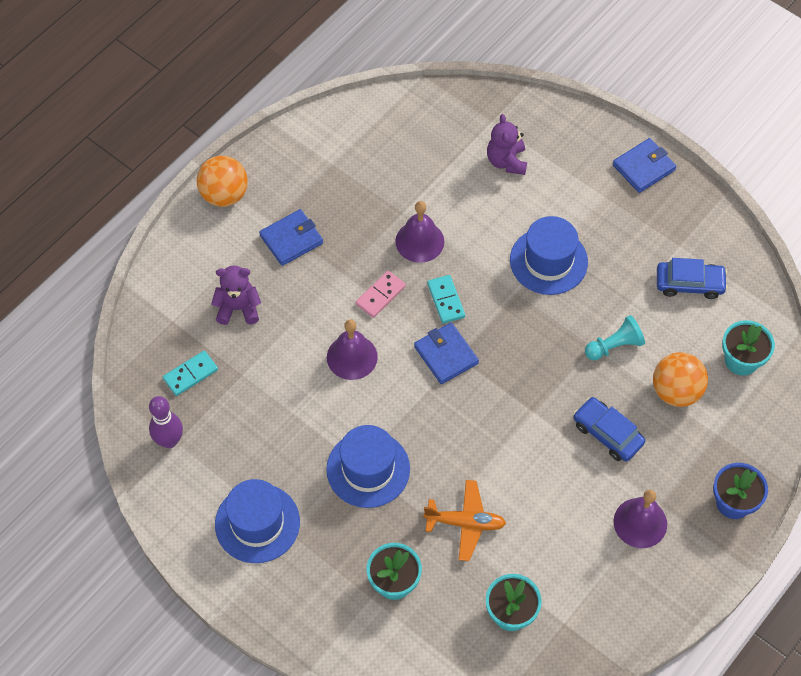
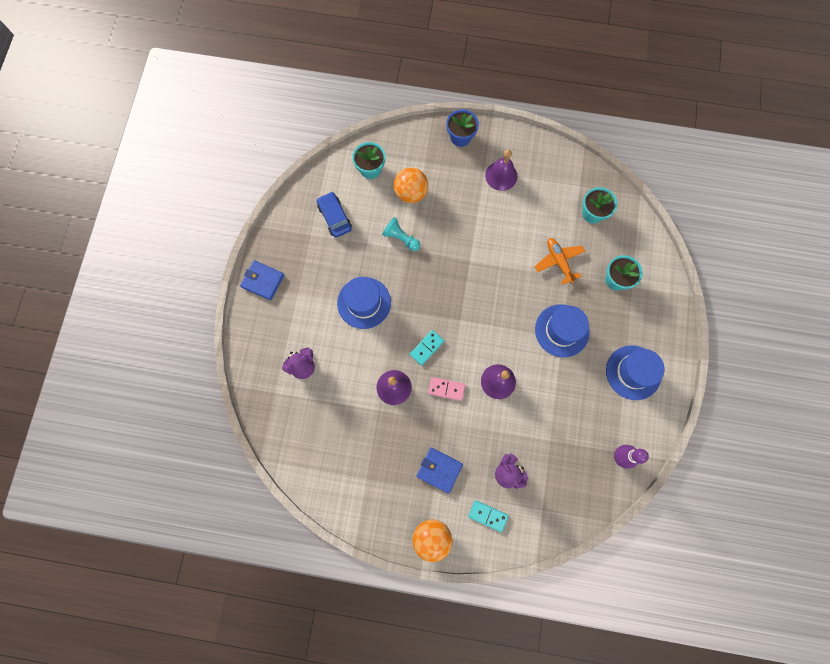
camera: 120 degrees left, 15 degrees up
turquoise domino [163,351,218,396] -> turquoise domino moved to [468,500,509,532]
blue wallet [414,322,479,384] -> none
blue car [574,397,645,461] -> none

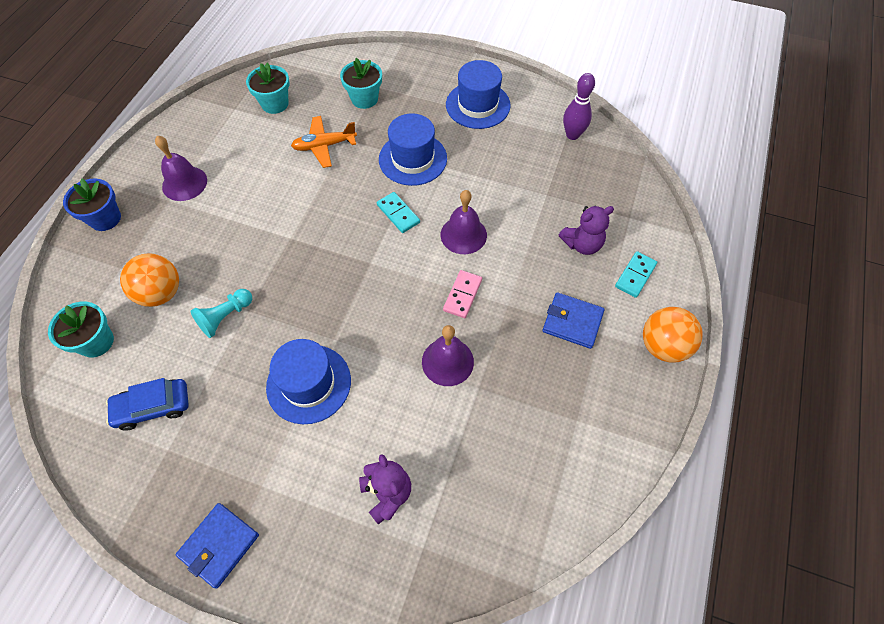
camera: 80 degrees left, 15 degrees down
turquoise domino [410,330,444,366] -> turquoise domino moved to [377,192,420,233]
blue wallet [416,447,463,494] -> blue wallet turned 75 degrees clockwise [542,292,605,349]

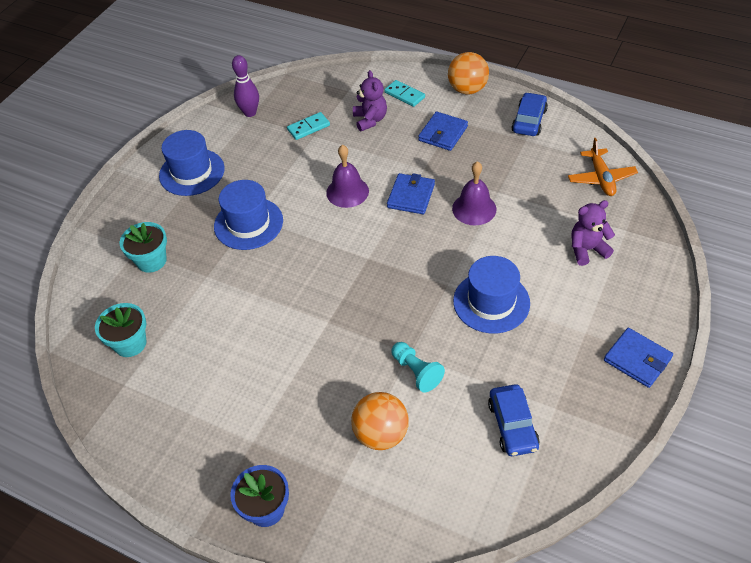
camera: 80 degrees left, 10 degrees down
turquoise flower pot [48,302,114,358] -> none
purple bell [155,136,207,201] -> none
orange plane [291,116,357,168] -> orange plane moved to [568,138,638,196]
turquoise domino [377,192,420,233] -> turquoise domino moved to [287,112,330,140]
pink domino [443,270,482,318] -> blue wallet [387,173,435,214]
none -> blue car [512,92,548,136]

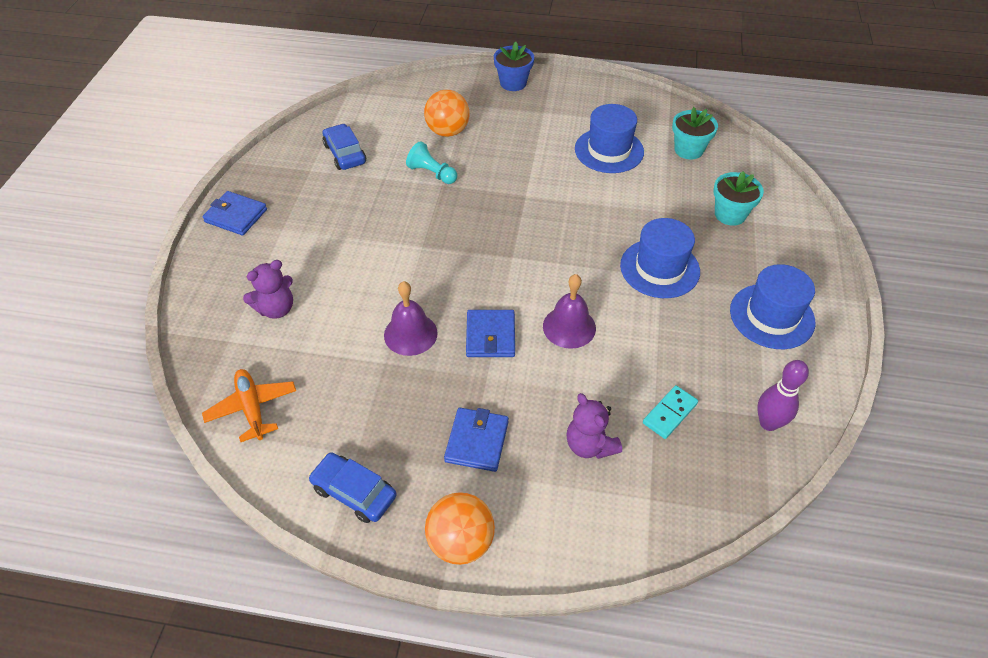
camera: 160 degrees right, 0 degrees up
turquoise domino [384,80,425,107] -> none
blue hat [453,256,530,333] -> blue hat moved to [575,104,644,173]
blue car [512,92,548,136] -> blue car turned 120 degrees clockwise [308,452,397,523]

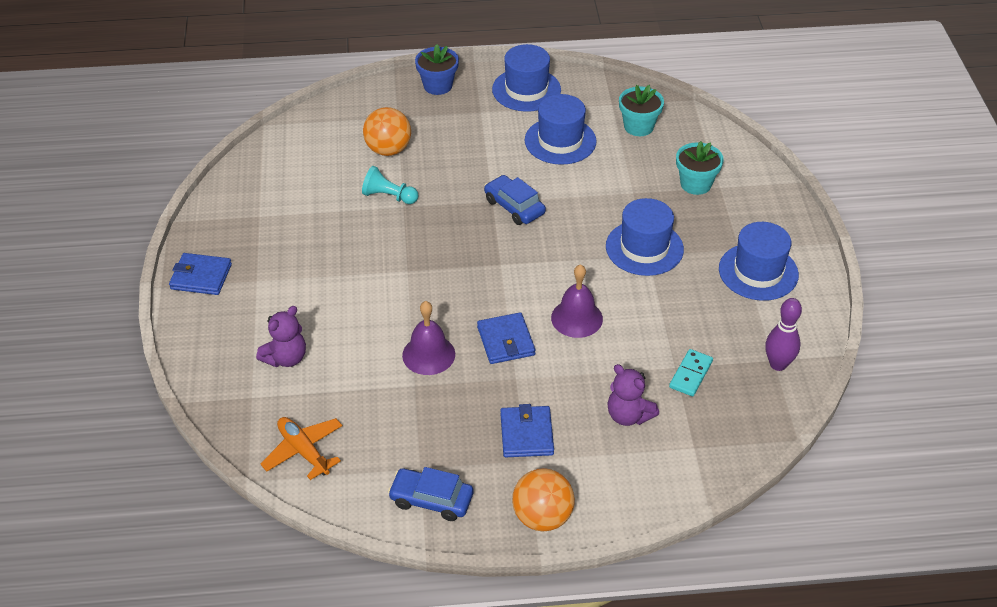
camera: 15 degrees left, 5 degrees down
blue car [322,124,366,170] -> blue car moved to [484,175,546,225]
none -> blue hat [492,44,561,112]

